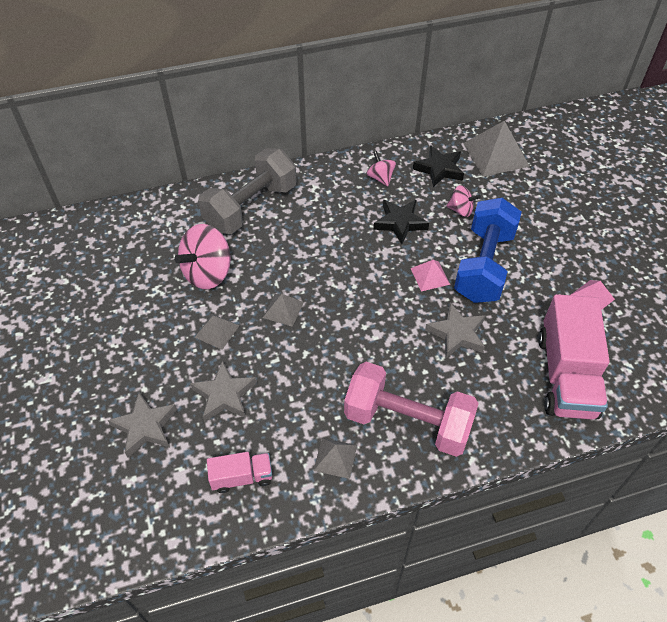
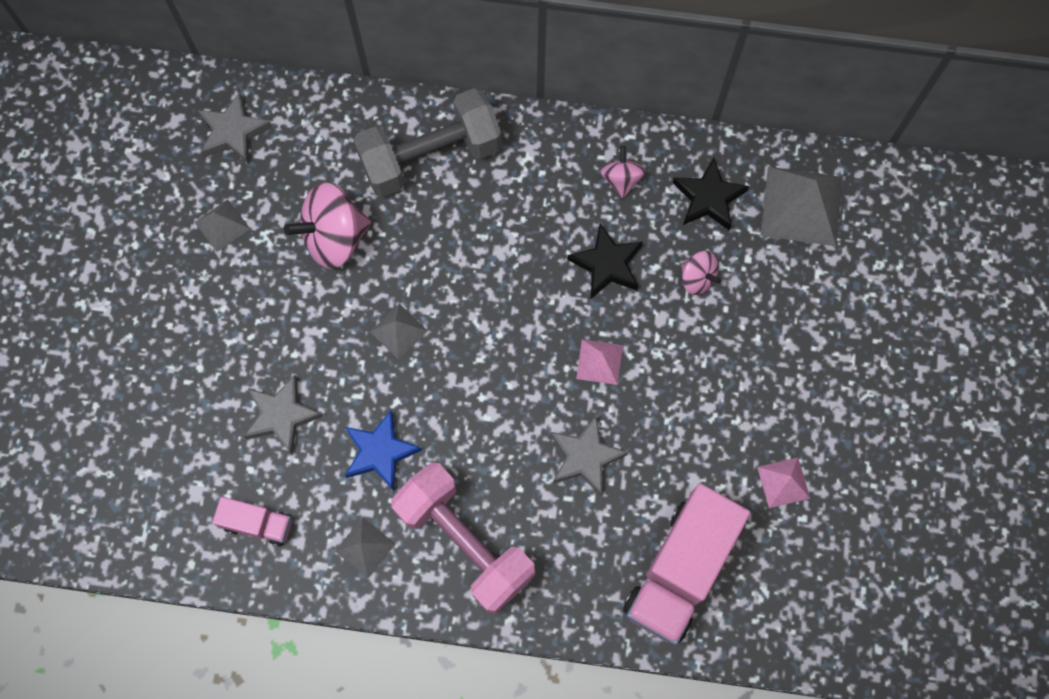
camera: 25 degrees right, 20 degrees up
grey star [108,392,177,458] -> grey star moved to [197,92,272,164]
grey pyramid [195,314,239,350] -> grey pyramid moved to [194,199,250,252]
blue dumbbell [454,198,522,303] -> none
none -> blue star [345,410,422,491]

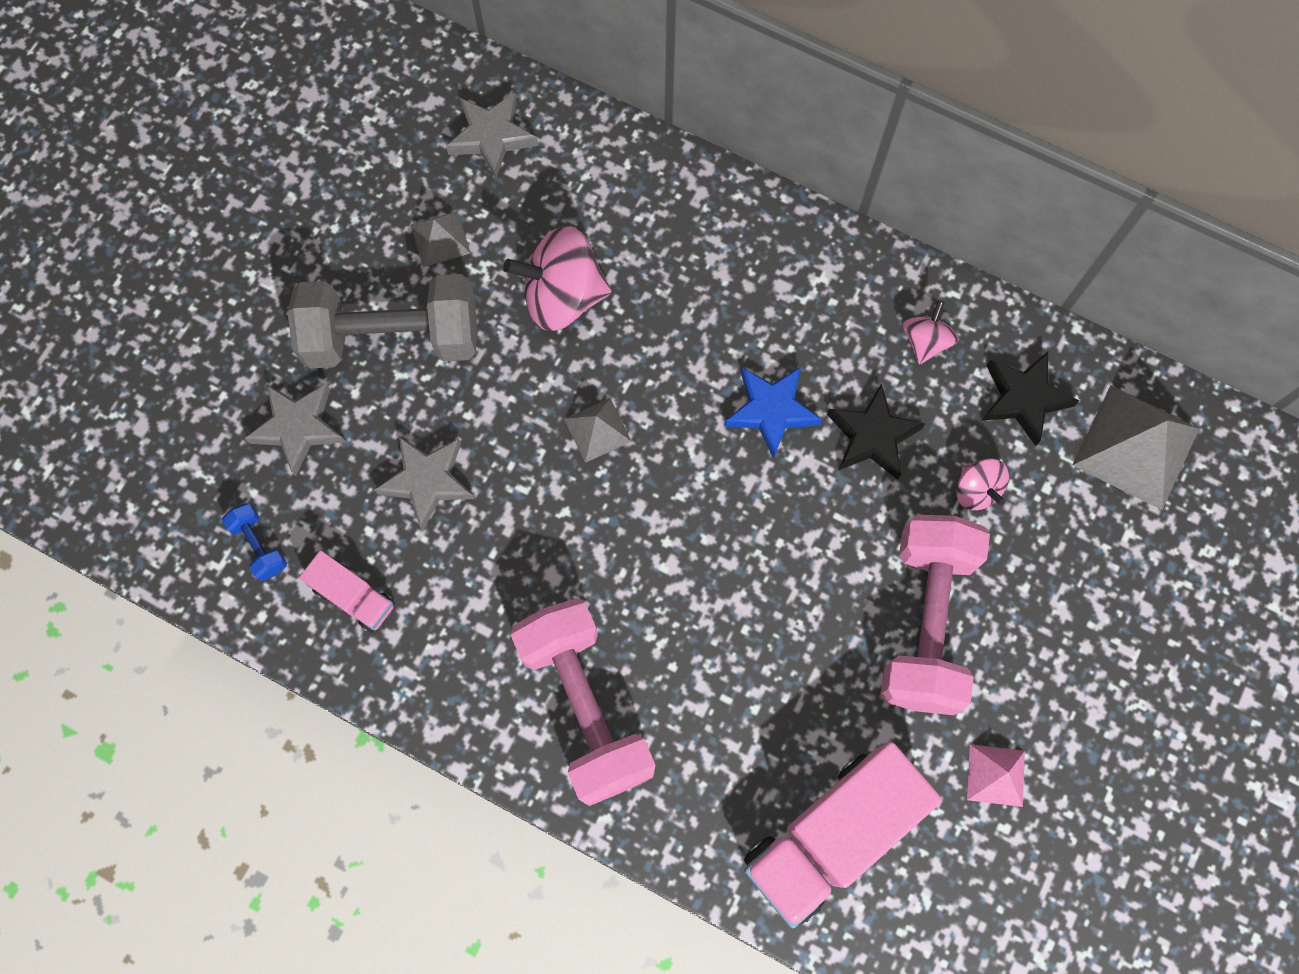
camera: 20 degrees right, 0 degrees up
grey pyramid [335,517,395,578] -> none
blue star [345,410,422,491] -> blue star moved to [724,367,822,459]
grey dumbbell [354,88,502,197] -> grey dumbbell moved to [287,274,477,368]
grey star [550,415,628,496] -> grey star moved to [245,384,345,476]
pink pyramid [576,339,623,385] -> none
none -> blue dumbbell [221,503,287,581]
none -> pink dumbbell [880,515,990,715]

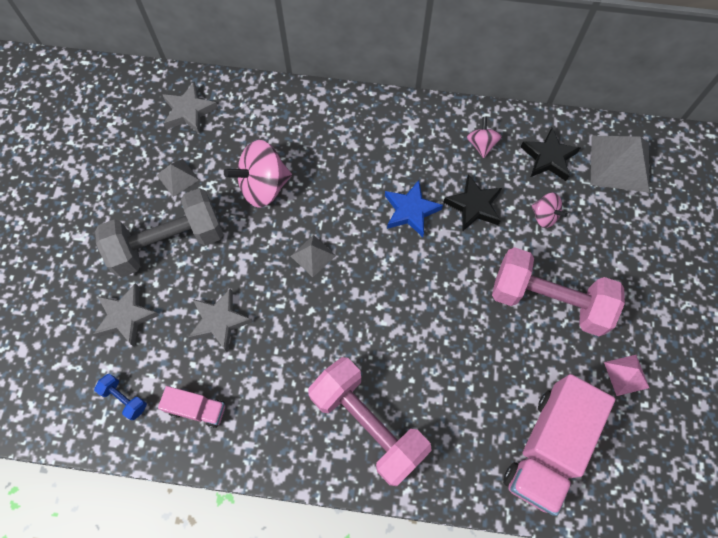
camera: 20 degrees left, 5 degrees down
pink dumbbell [880,515,990,715] -> pink dumbbell turned 60 degrees counterclockwise [492,247,625,336]

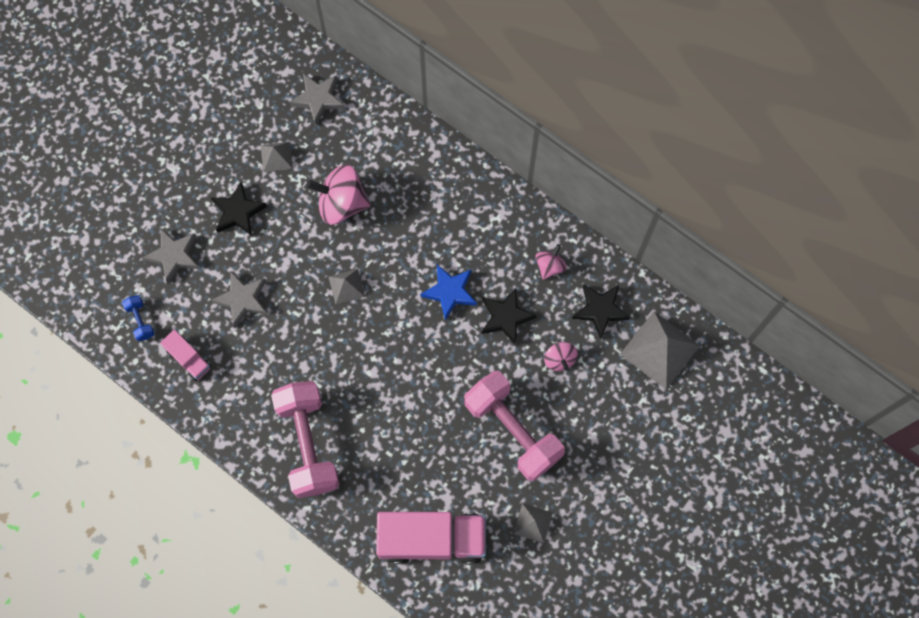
camera: 30 degrees right, 5 degrees up
grey dumbbell [95,188,223,277] -> black star [211,182,267,236]
pink truck [503,374,615,516] -> pink truck turned 150 degrees counterclockwise [376,512,486,564]
pink pyramid [604,355,649,396] -> grey pyramid [514,503,553,543]

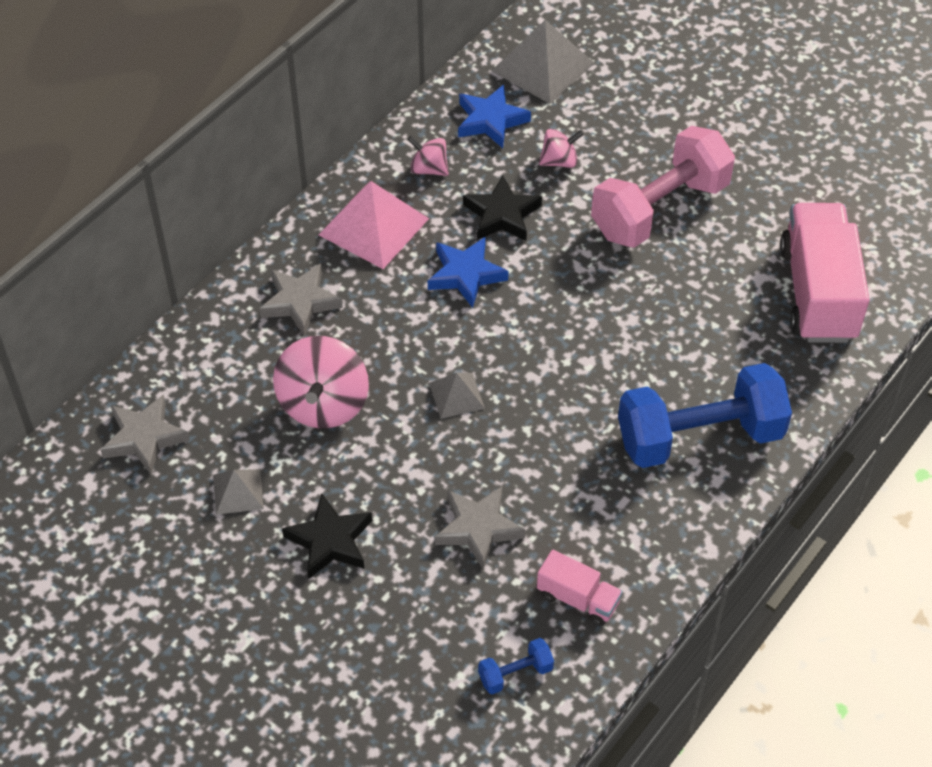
camera: 90 degrees left, 20 degrees down
grey star [143,229,200,284] -> grey star moved to [259,264,343,336]
pink truck [160,330,212,381] -> pink truck turned 75 degrees clockwise [537,550,623,626]
pink dumbbell [271,381,340,498] -> blue dumbbell [618,363,792,468]
grey pyramid [514,503,553,543] -> none
black star [572,284,630,339] -> blue star [458,84,531,148]
none -> pink pyramid [319,181,429,269]

